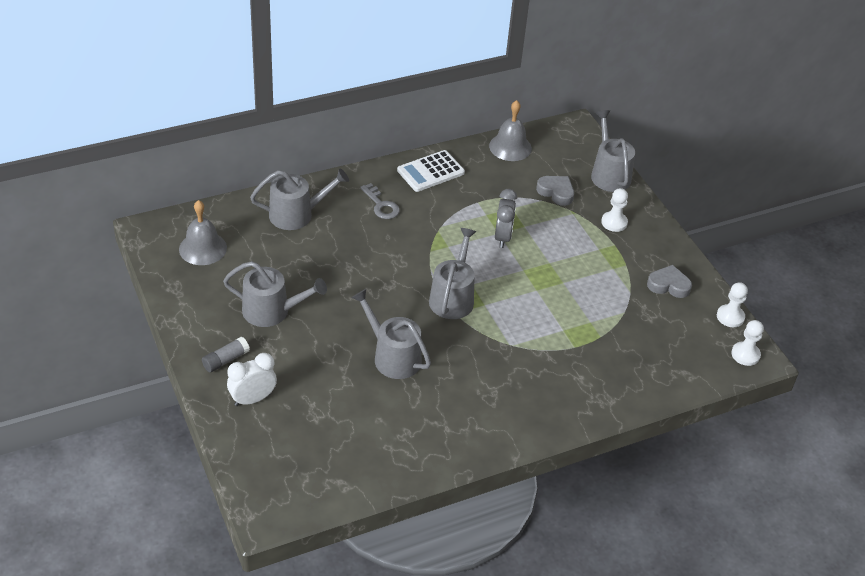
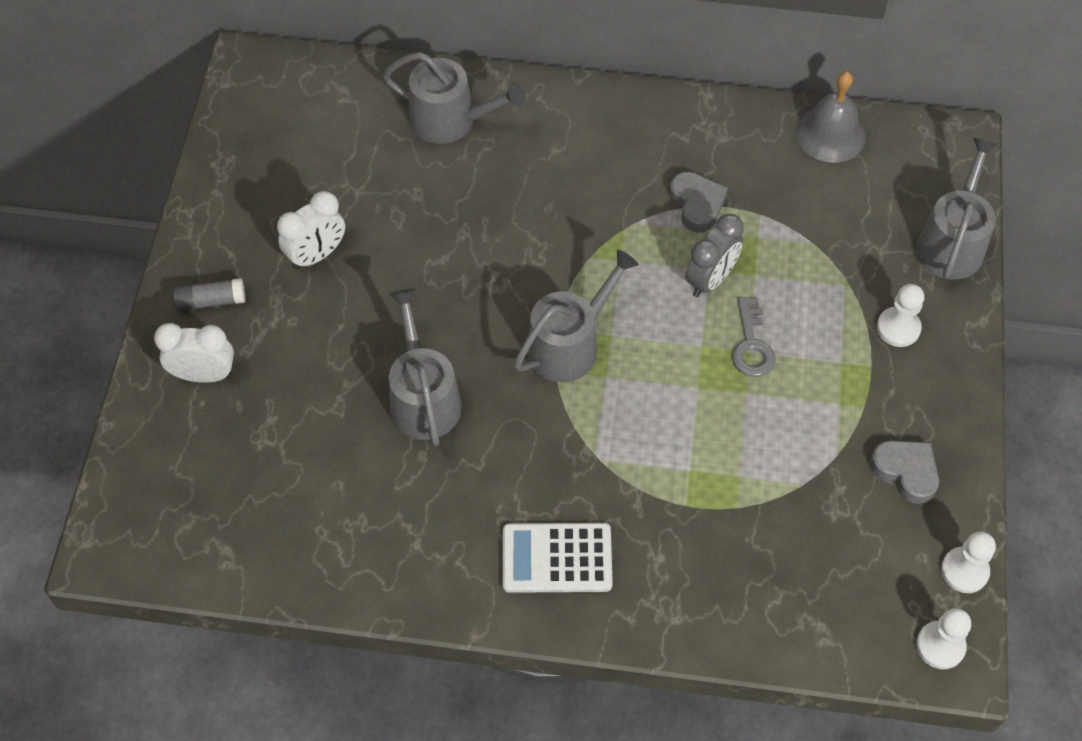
camera: 35 degrees right, 15 degrees up
grey bell [179,200,227,265] -> none
grey watering can [223,261,327,327] -> white clock [277,191,345,270]
grey key [360,183,400,219] -> grey key moved to [732,297,776,377]
white calculator [397,150,465,192] -> white calculator moved to [503,523,613,593]
grey heart [536,176,574,206] -> grey heart moved to [670,172,728,233]

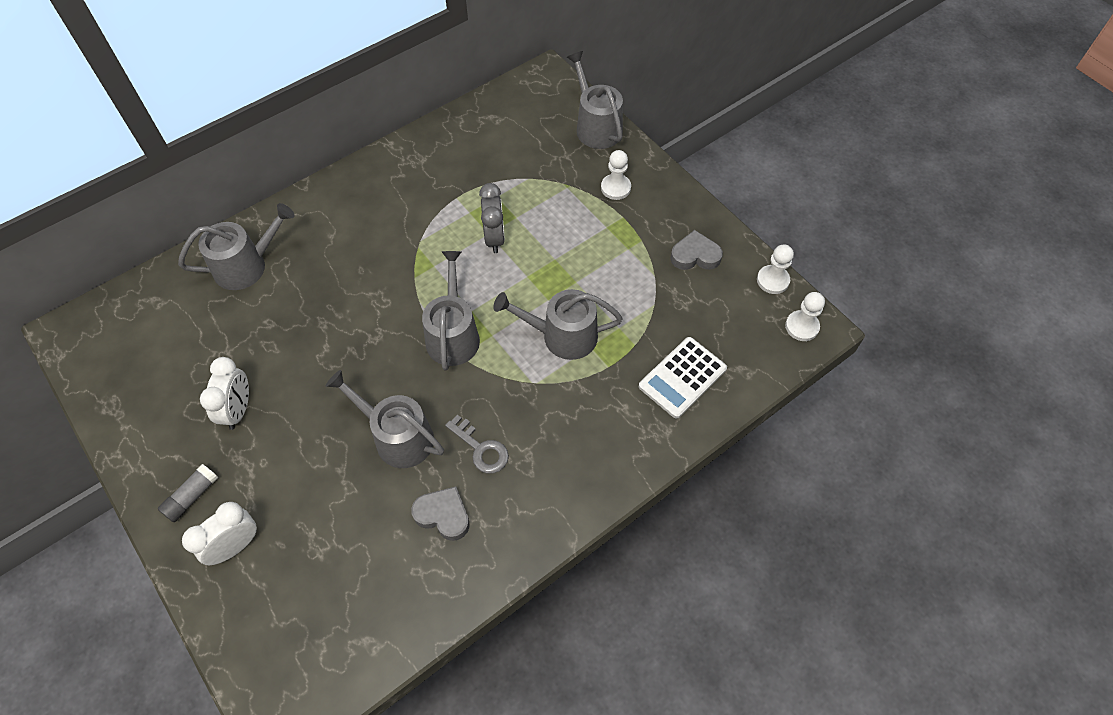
camera: 45 degrees left, 0 degrees up
white calculator [503,523,613,593] -> white calculator moved to [639,337,727,419]
grey heart [670,172,728,233] -> grey heart moved to [411,486,470,541]
grey key [732,297,776,377] -> grey key moved to [445,415,509,473]
grey bell [796,71,866,163] -> none
none -> grey watering can [493,289,623,360]

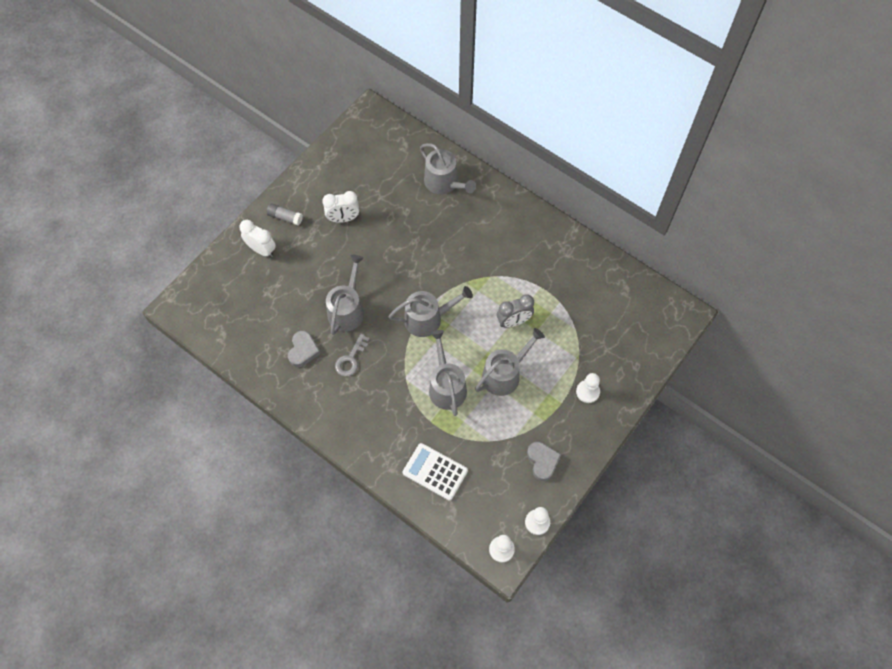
camera: 75 degrees right, 5 degrees up
grey watering can [567,51,623,149] -> grey watering can moved to [475,328,545,396]

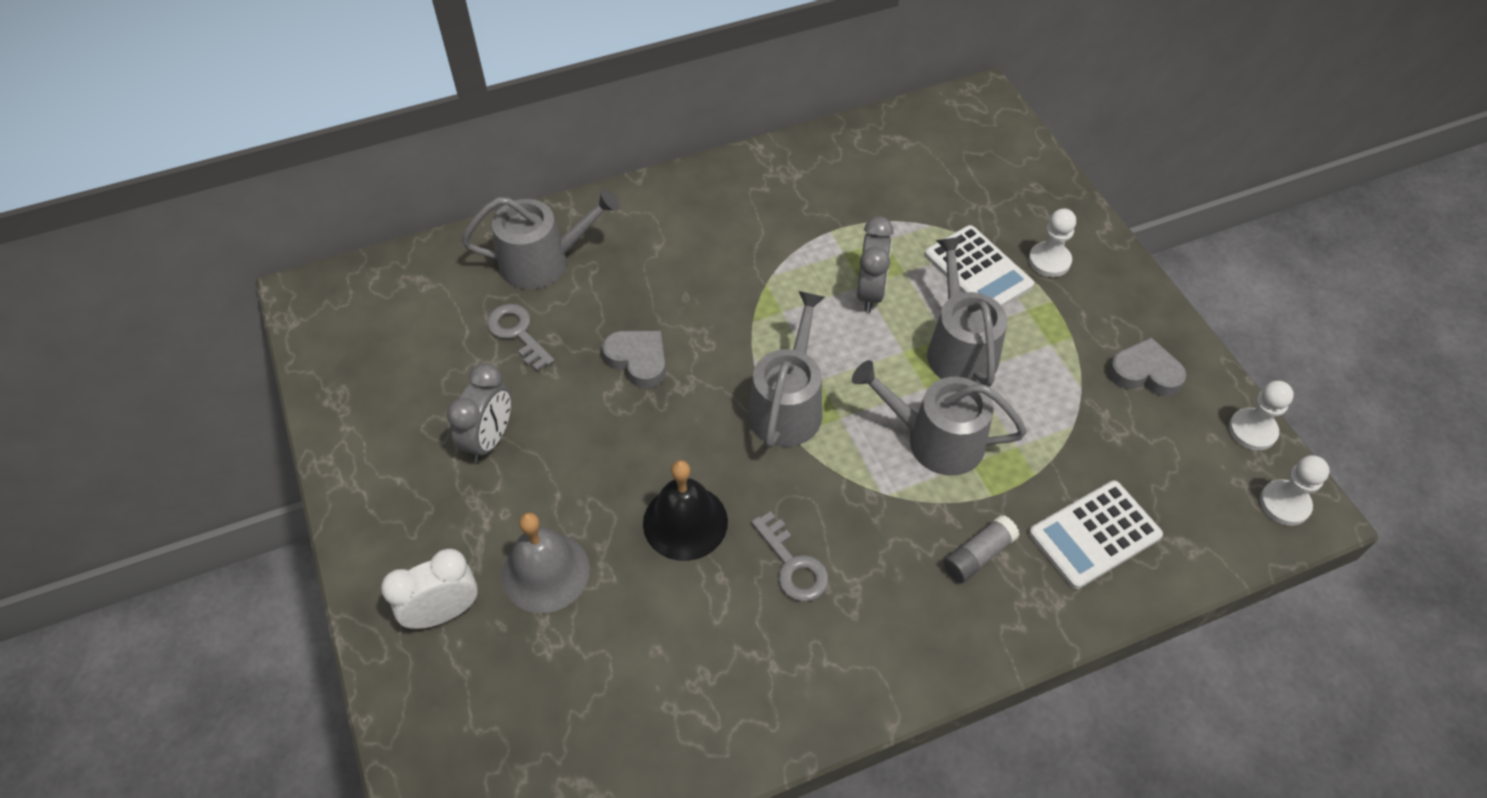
camera: 60 degrees left, 10 degrees down
grey glue stick [267,203,303,225] -> grey glue stick moved to [944,515,1020,583]
grey heart [288,331,320,367] -> grey heart moved to [602,331,666,388]
white clock [322,191,359,223] -> grey clock [447,363,511,462]
grey watering can [326,255,364,335] -> black bell [643,460,728,561]
none -> grey key [487,304,555,371]
none -> grey bell [502,512,590,613]
none -> white calculator [925,225,1034,307]

